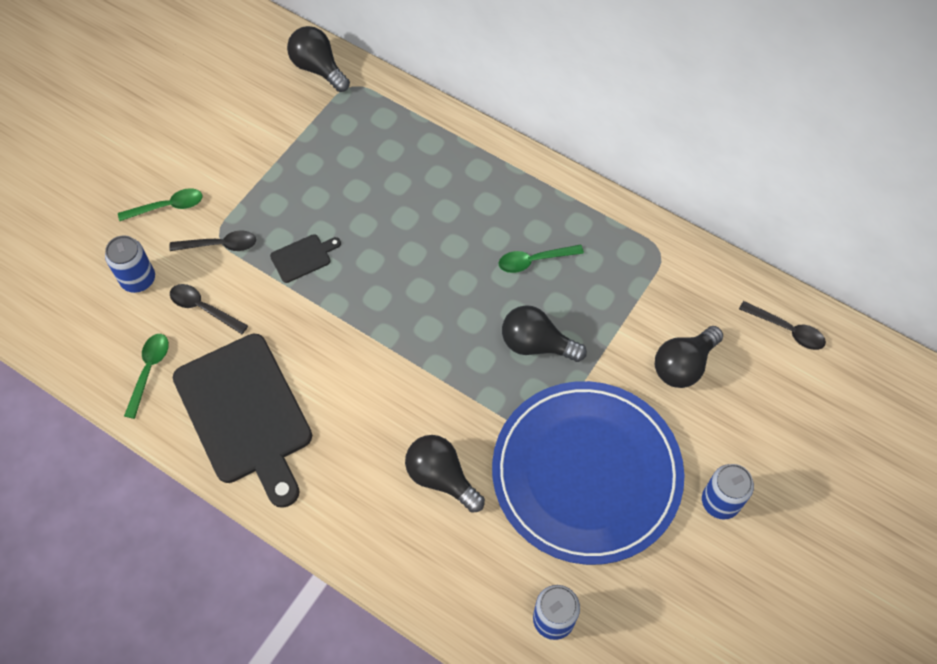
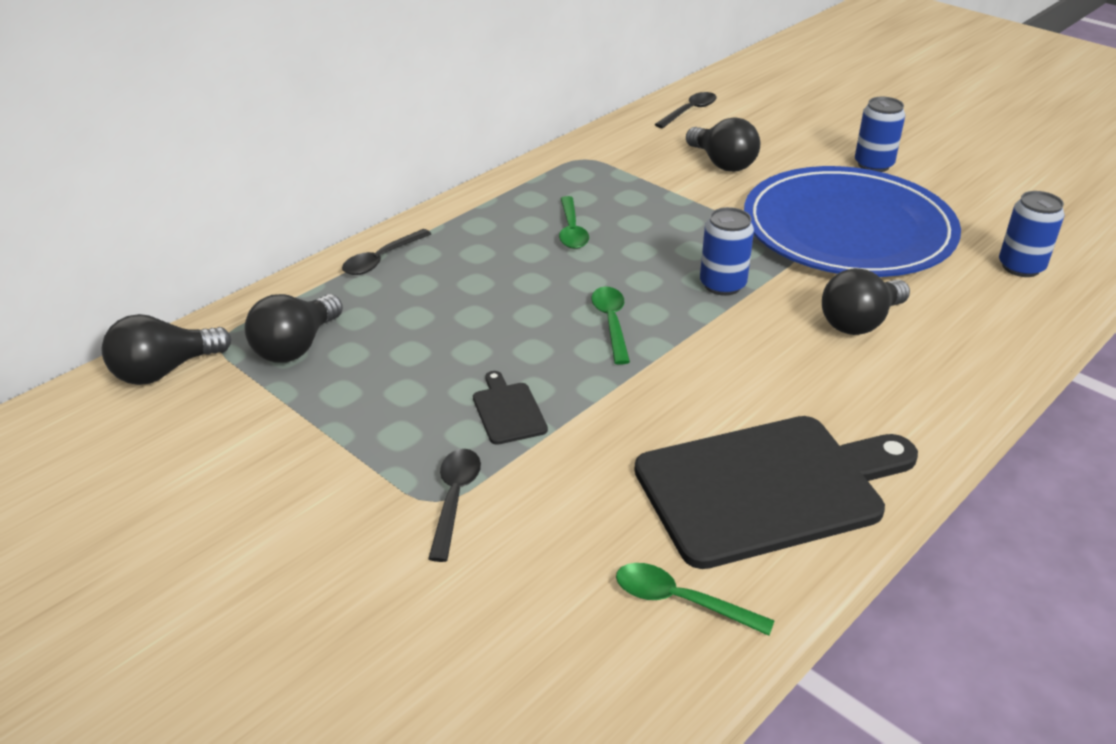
camera: 80 degrees left, 25 degrees down
blue can [105,235,155,293] -> blue can moved to [700,207,754,296]
green spoon [118,188,202,221] -> green spoon moved to [591,287,630,365]
black spoon [170,284,248,334] -> black spoon moved to [342,229,431,275]
black light bulb [502,305,587,362] -> black light bulb moved to [245,294,343,363]

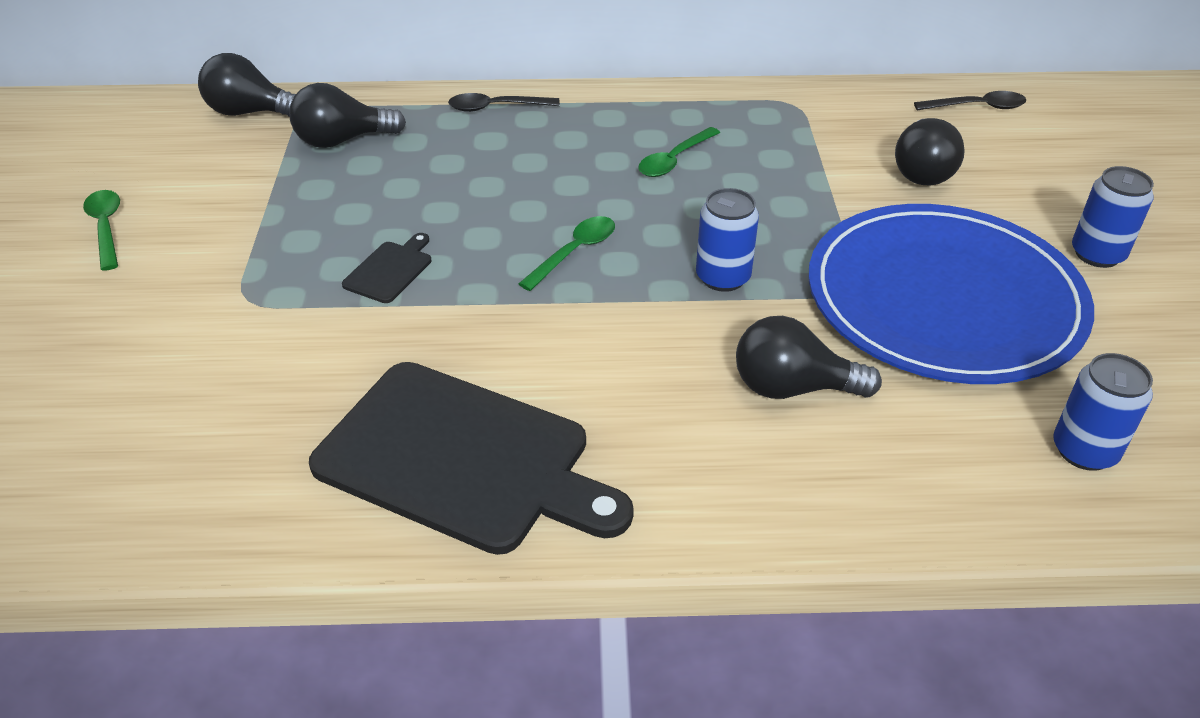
camera: 45 degrees right, 5 degrees up
black spoon [428,449,481,562] -> none
green spoon [616,563,775,636] -> green spoon moved to [83,190,120,271]

